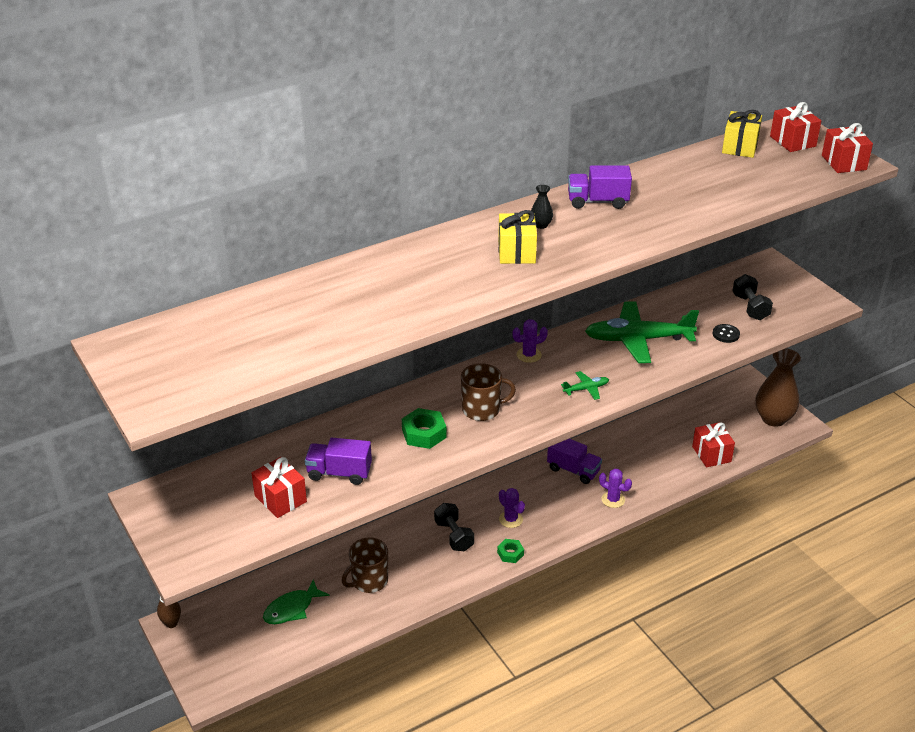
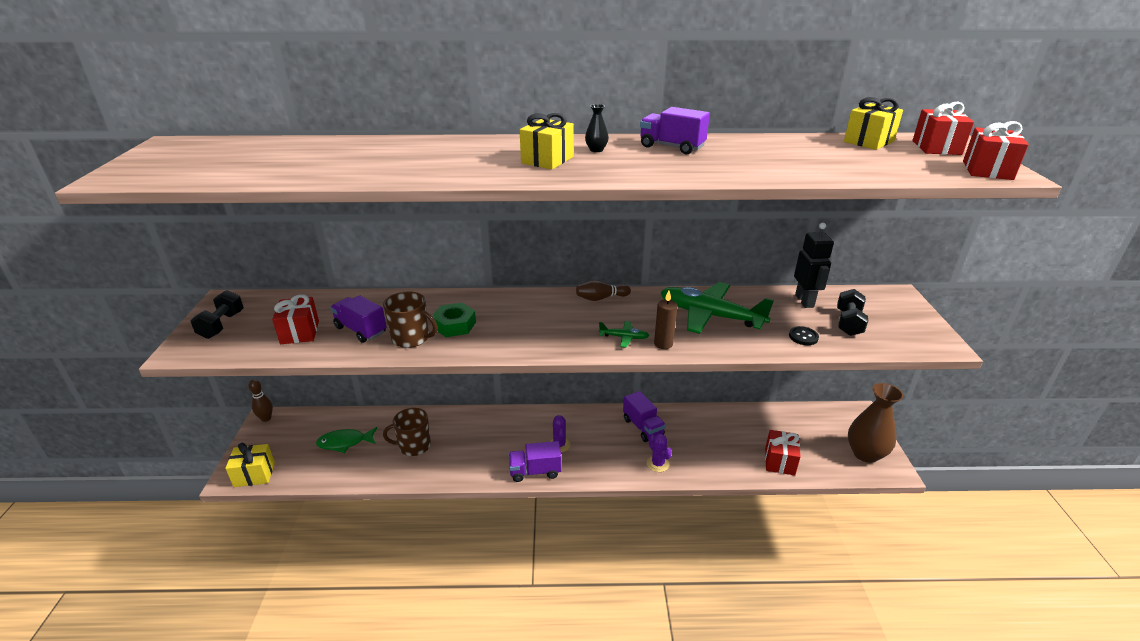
camera: 30 degrees right, 5 degrees down
black dumbbell [434,503,474,551] -> black dumbbell moved to [190,290,244,339]
brown mug [461,363,516,421] -> brown mug moved to [383,291,437,348]
green nut [497,539,524,563] -> purple truck [508,441,562,482]
purple cactus [512,319,548,363] -> brown bowling pin [576,280,631,301]
none -> yellow gift [225,443,275,487]
none -> brown candle [654,291,677,349]
none -> black robot [794,223,834,308]

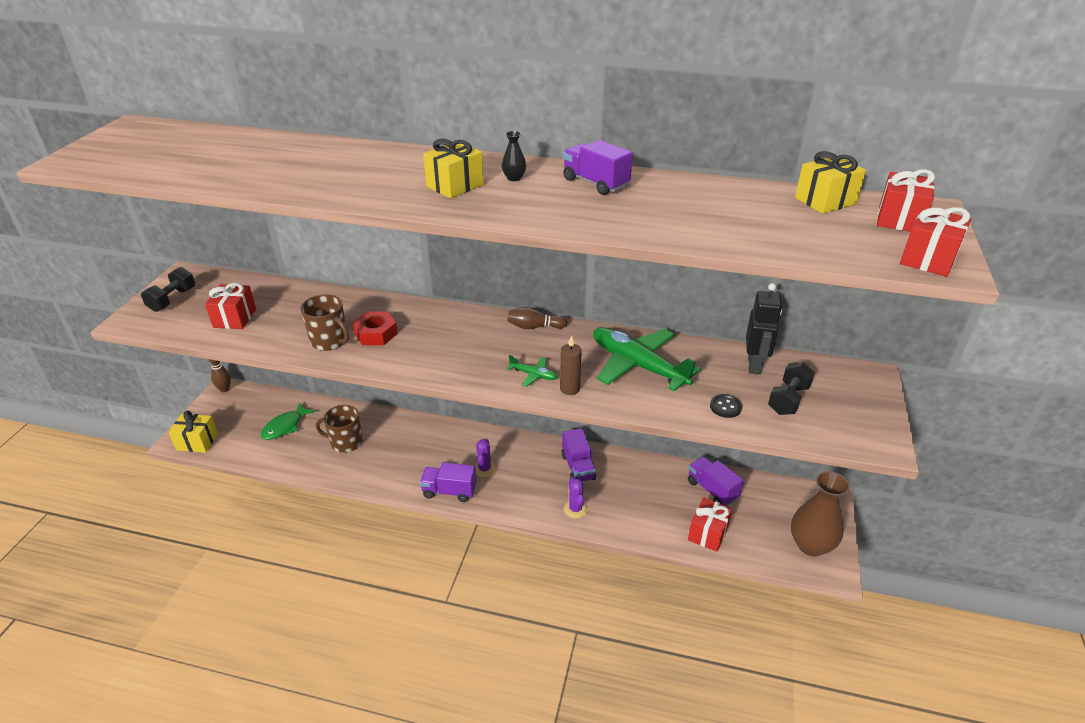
camera: 15 degrees right, 5 degrees up
green fish [316,427,377,453] -> green fish turned 60 degrees counterclockwise [261,402,315,440]
purple truck [330,295,387,343] -> purple truck moved to [688,457,744,506]
green nut [432,303,476,337] -> red nut [352,312,398,345]

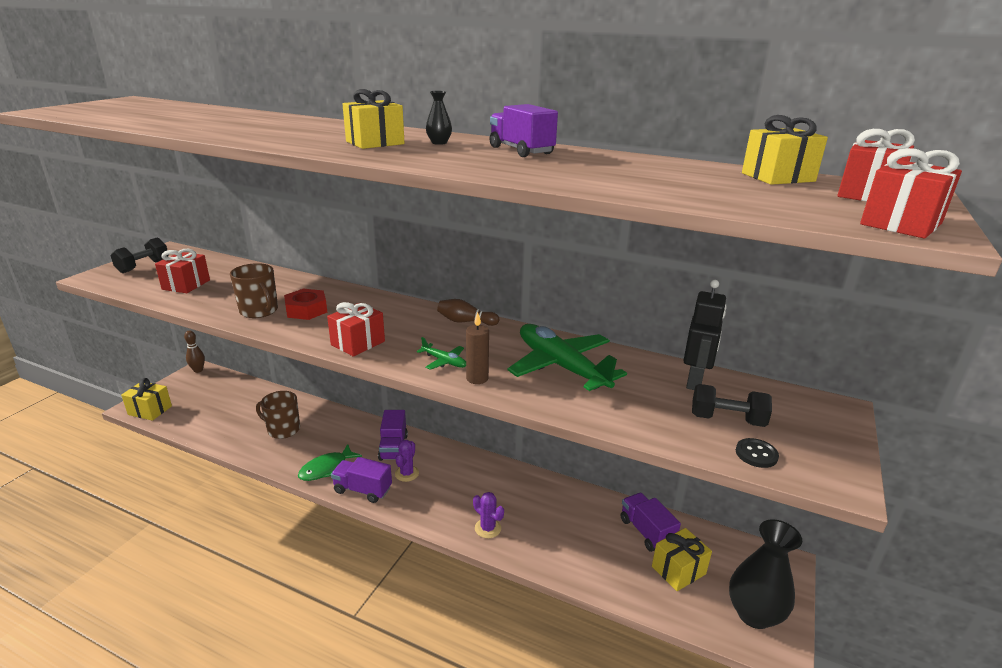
camera: 10 degrees right, 10 degrees down
green fish [261,402,315,440] -> green fish moved to [298,444,362,481]
purple truck [561,428,596,482] -> purple truck moved to [378,410,408,461]
purple cactus [564,478,588,518] -> purple cactus turned 45 degrees counterclockwise [473,492,504,538]
red gift [688,497,733,552] -> red gift moved to [327,302,385,357]
black button [710,394,742,418] -> black button moved to [736,438,779,468]
black dumbbell [768,362,815,415] -> black dumbbell turned 60 degrees clockwise [692,384,772,427]
brown vase [791,471,850,556] -> black vase [729,519,802,629]
none -> yellow gift [652,528,712,591]

